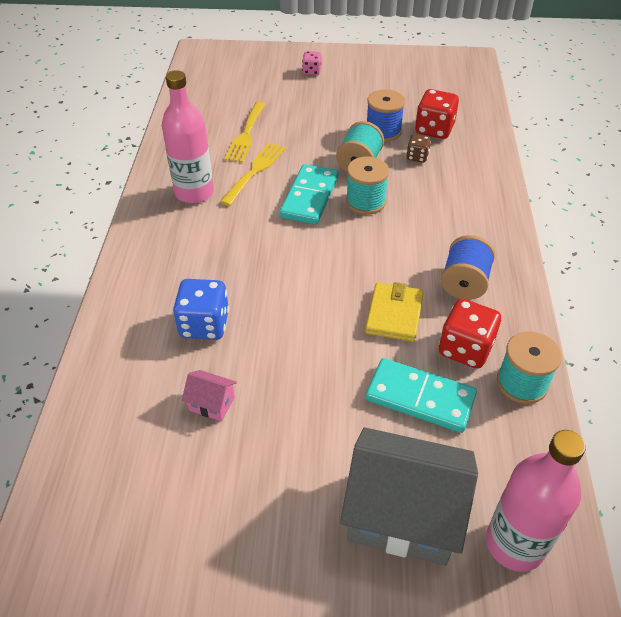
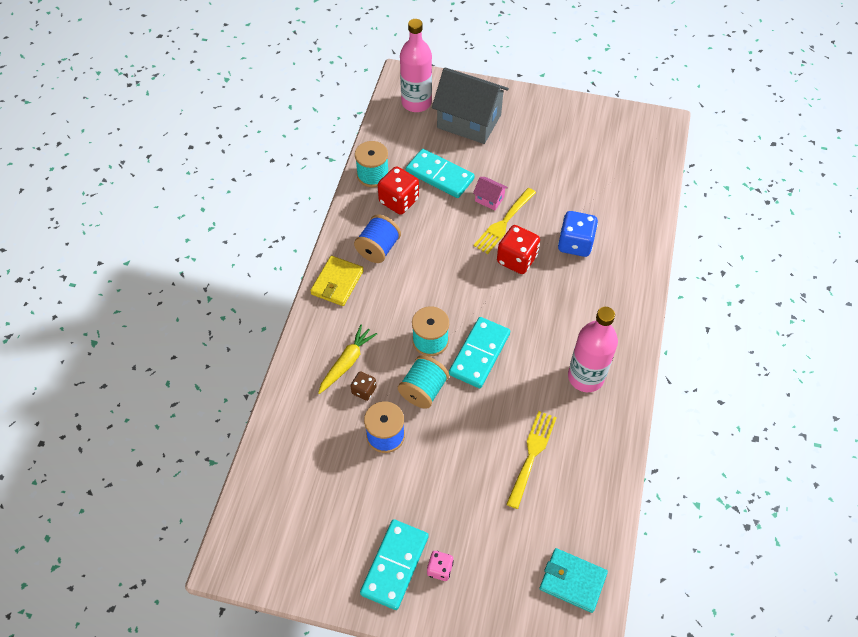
camera: 170 degrees left, 10 degrees up
pink house [182,370,237,421] -> pink house moved to [473,177,508,210]
yellow fork [220,142,286,206] -> yellow fork moved to [474,188,536,254]
yellow wallet [365,282,424,342] -> yellow wallet moved to [310,256,364,306]
red dice [415,89,459,139] -> red dice moved to [497,225,540,274]
none -> yellow carrot [318,324,377,394]
none -> turquoise domino [360,519,429,610]
none -> turquoise wallet [539,548,608,613]

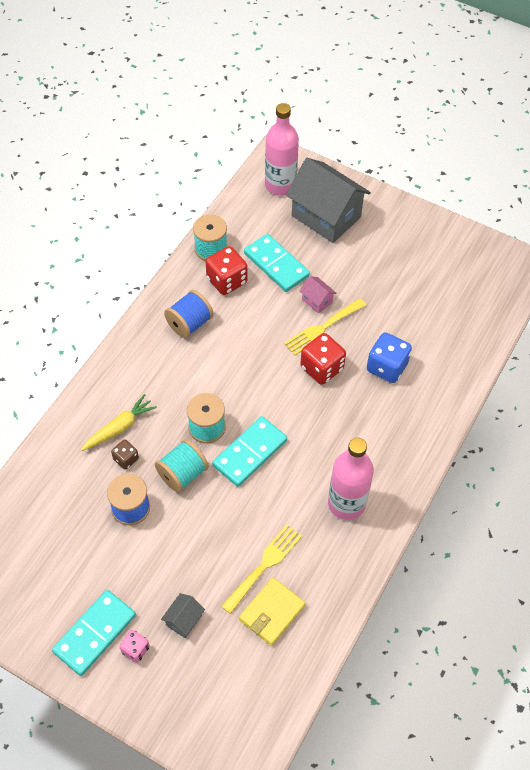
camera: 15 degrees right, 0 degrees up
yellow wallet [310,256,364,306] -> yellow wallet moved to [239,578,305,646]
turquoise wallet [539,548,608,613] -> none
none -> grey house [161,593,205,638]

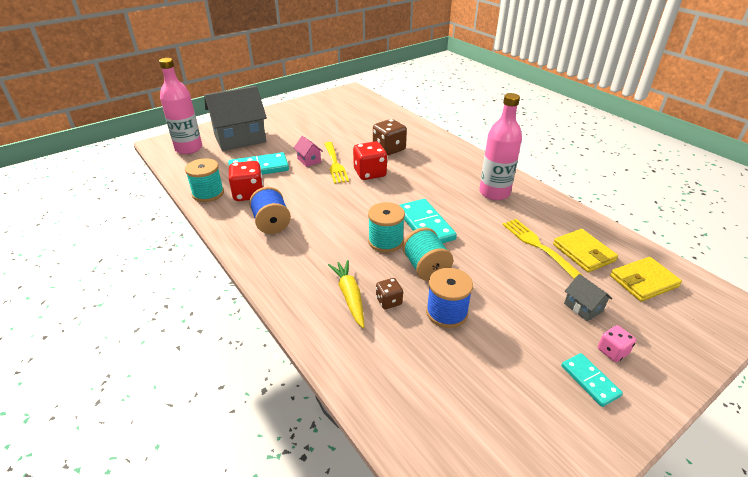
camera: 65 degrees left, 20 degrees down
turquoise domino [52,590,136,676] -> turquoise domino [561,353,623,407], size x0.59
pink house [300,276,337,314] -> pink house turned 75 degrees clockwise [294,136,323,167]
blue dice [367,332,412,383] -> brown dice [373,119,407,155]
none -> yellow wallet [610,257,682,301]

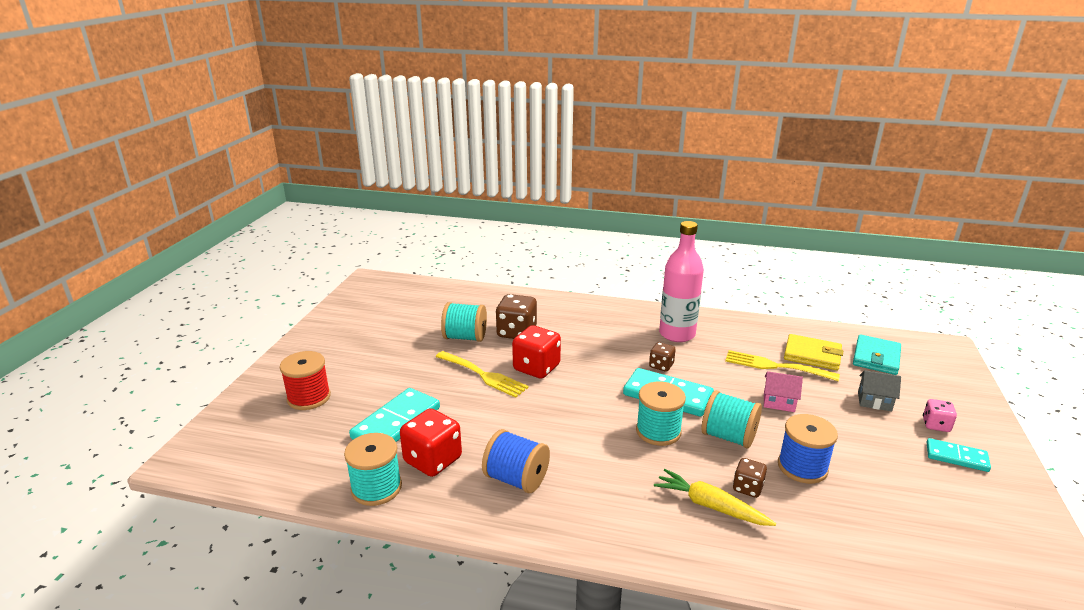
camera: 40 degrees left, 10 degrees down
pink bottle [159,58,202,154] -> none
grey house [204,86,267,151] -> red spool [280,351,331,410]
pink house [294,136,323,167] -> pink house moved to [764,371,803,412]
yellow wallet [610,257,682,301] -> turquoise wallet [853,334,901,375]
none -> turquoise spool [441,302,487,342]
none -> brown dice [649,342,676,372]

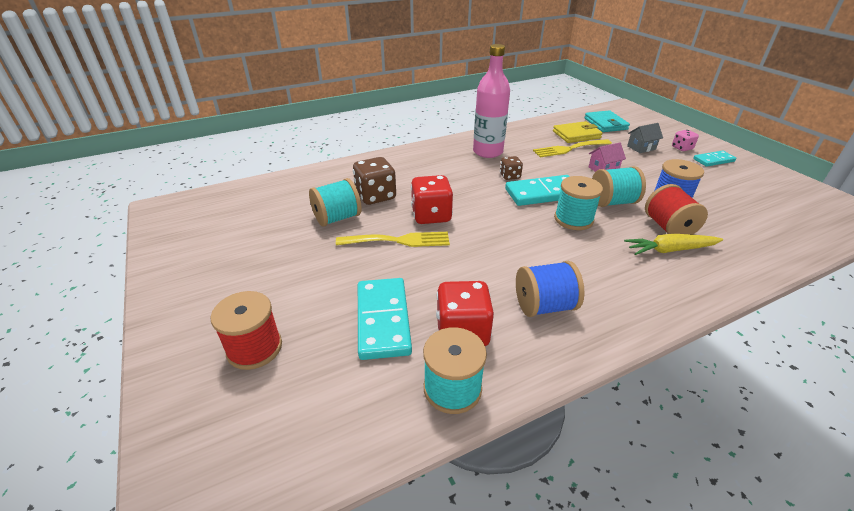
camera: 40 degrees left, 10 degrees up
brown dice [733,458,767,498] -> red spool [645,184,708,235]

